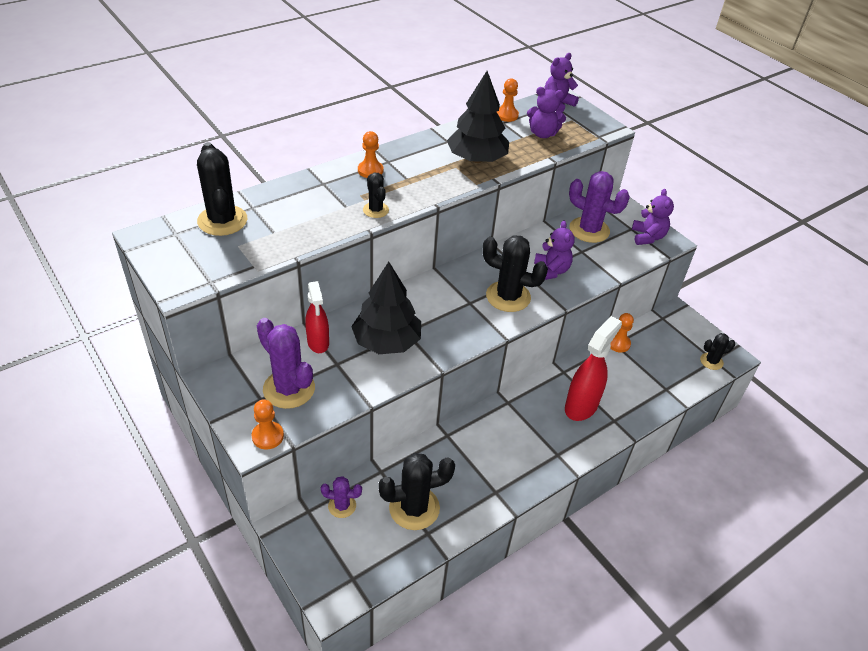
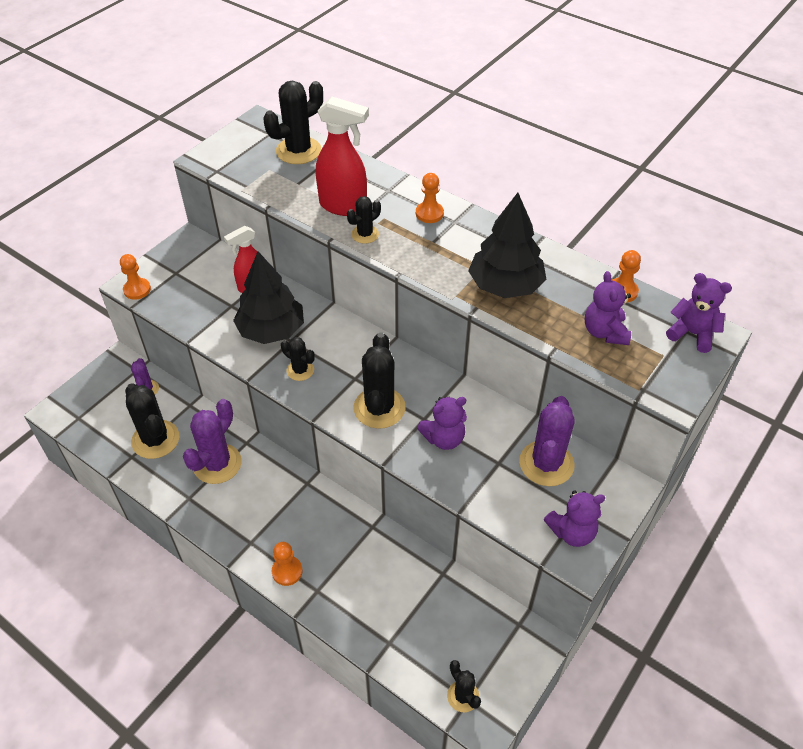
camera: 75 degrees right, 5 degrees up
purple cactus [257,318,315,409] -> purple cactus moved to [183,399,242,484]
red spray bottle [565,316,622,421] -> red spray bottle moved to [316,97,369,216]
orange pawn [610,313,634,353] -> orange pawn moved to [272,542,303,586]
none -> black cactus [281,337,315,381]

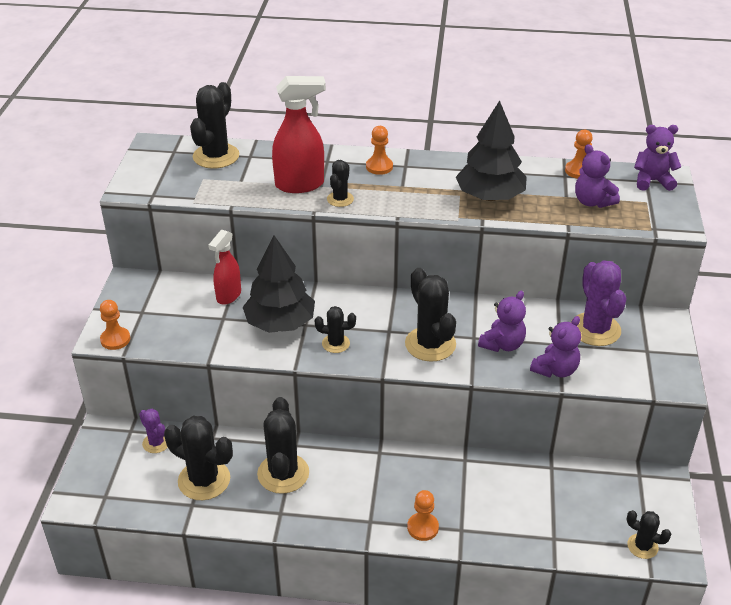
camera: 30 degrees left, 10 degrees down
purple cactus [183,399,242,484] -> black cactus [257,397,309,494]
purple teddy bear [544,490,605,547] -> purple teddy bear moved to [530,316,581,378]

